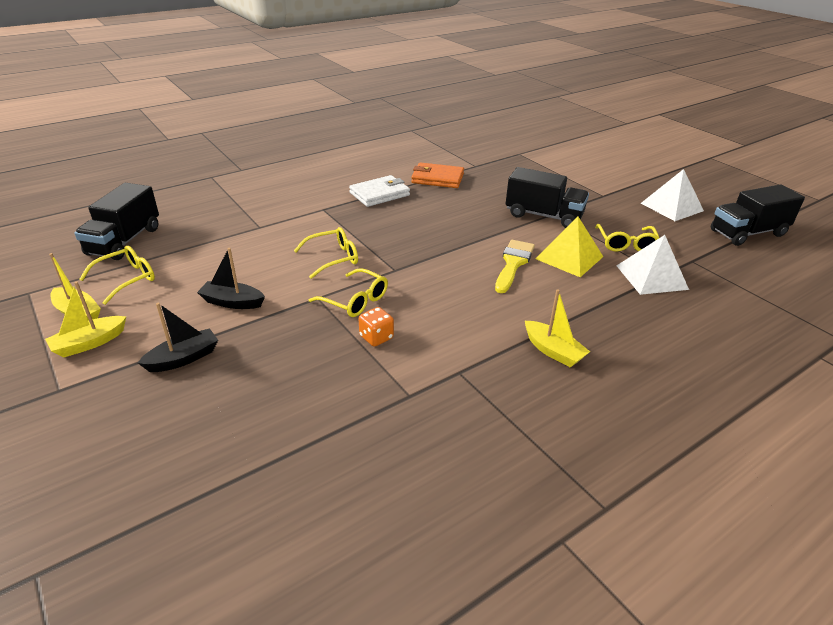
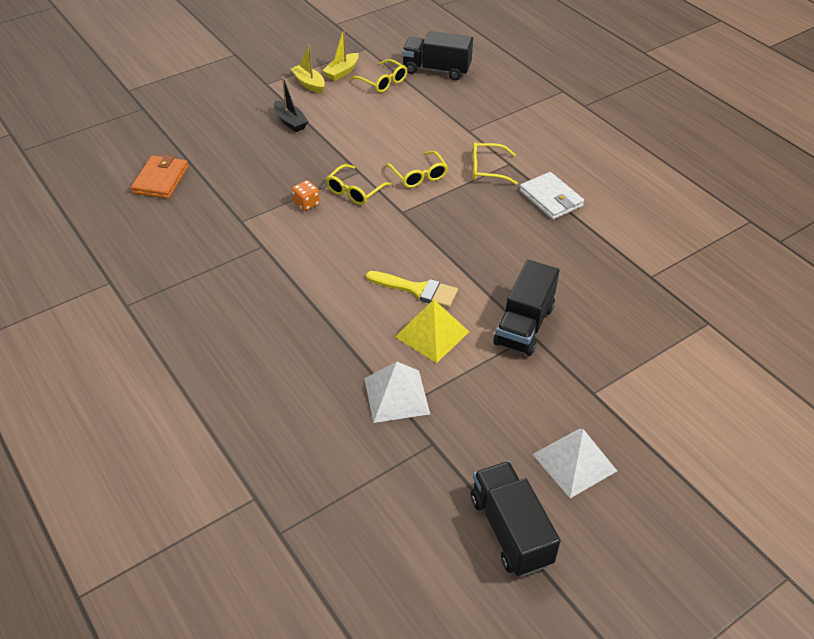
camera: 90 degrees right, 10 degrees up
black boat [197,248,265,309] -> none
orange wallet [411,162,464,188] -> orange wallet moved to [131,155,188,199]
yellow boat [525,289,590,367] -> none
yellow glasses [595,224,659,252] -> yellow glasses moved to [473,142,518,185]

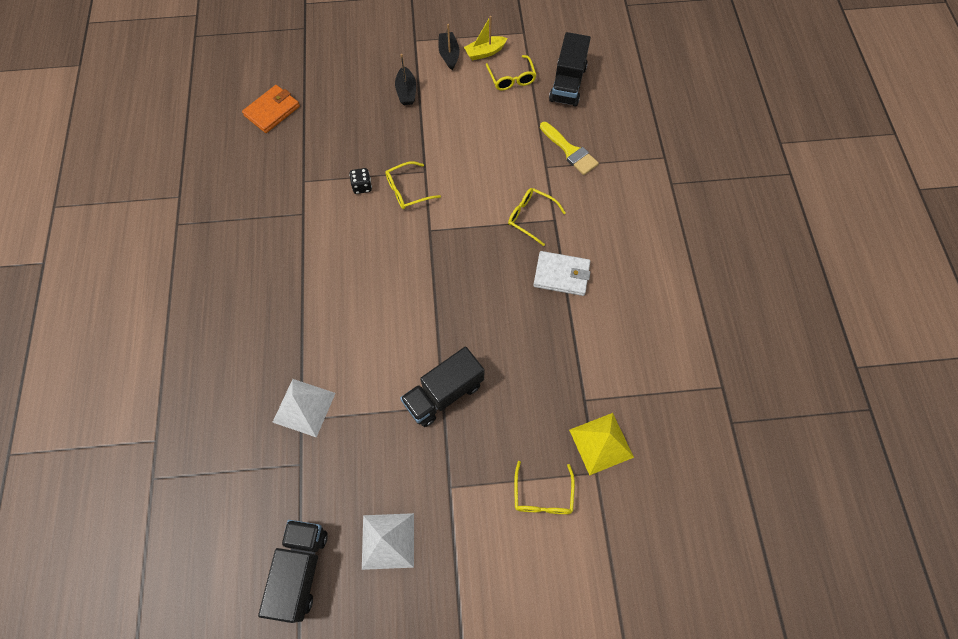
camera: 30 degrees right, 20 degrees up
yellow boat [290,45,325,93] -> black boat [438,24,460,70]
orange dice [292,180,320,211] -> black dice [349,168,372,194]
yellow brush [366,271,458,308] -> yellow brush moved to [540,122,599,175]
yellow glasses [386,151,448,188] -> yellow glasses moved to [514,461,575,514]
yellow pyramid [395,299,469,363] -> yellow pyramid moved to [569,413,634,476]
black truck [402,31,473,80] -> black truck turned 120 degrees counterclockwise [549,32,591,107]
white wallet [519,172,584,220] -> white wallet turned 75 degrees counterclockwise [533,251,590,296]

